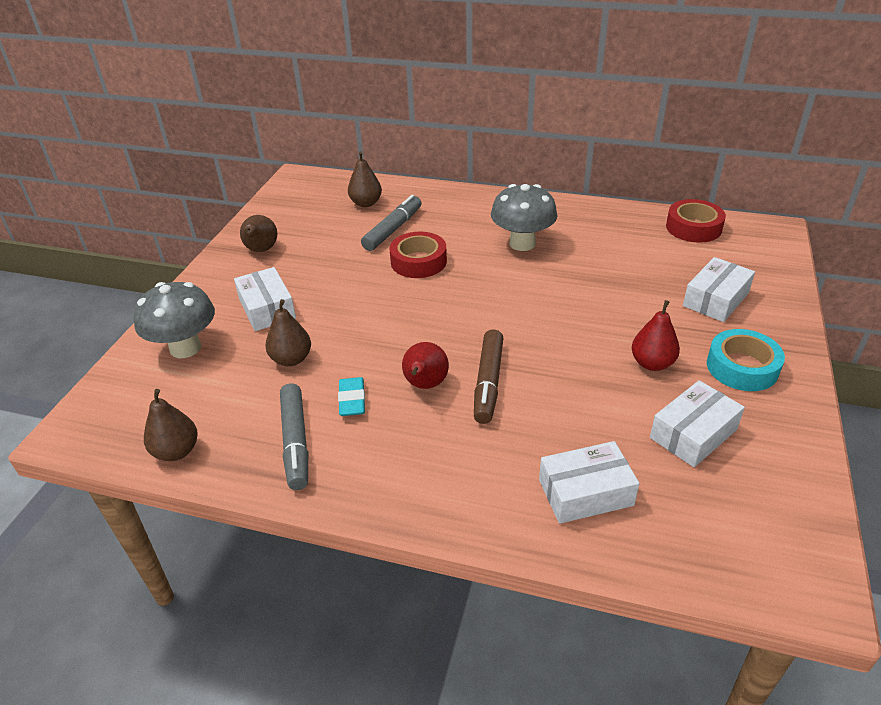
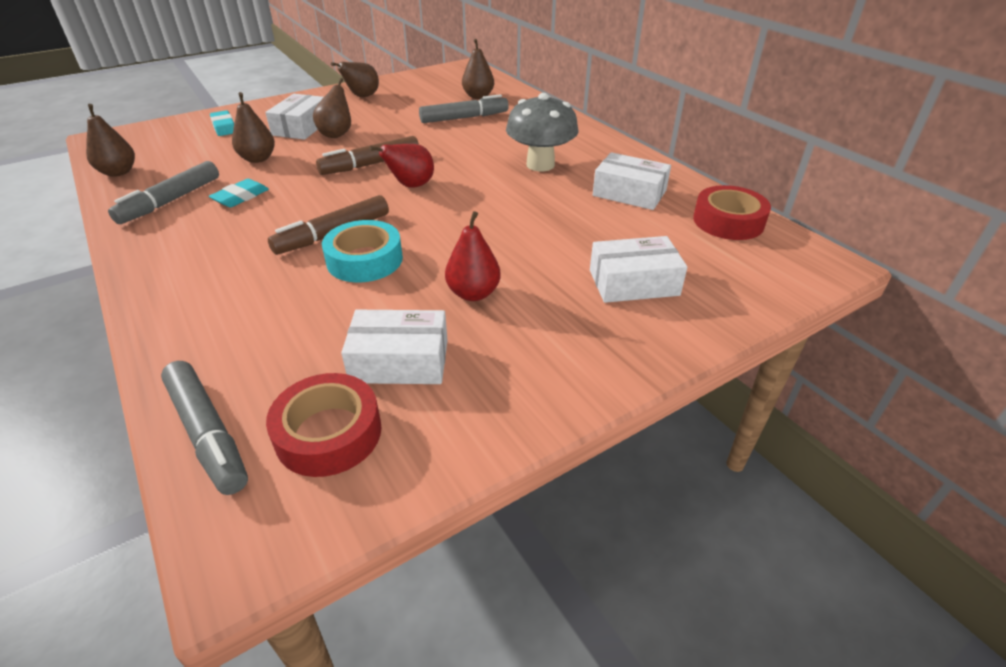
camera: 40 degrees right, 0 degrees up
grey mushroom [134,282,215,358] -> turquoise eraser [210,110,234,136]
red tape [389,232,447,278] -> red tape moved to [266,373,382,477]
red pear [402,342,449,389] -> red pear moved to [369,144,434,188]
white box [539,441,640,524] -> white box moved to [593,152,671,210]
turquoise tape [707,329,785,391] -> turquoise tape moved to [322,220,403,282]
none -> grey marker [161,361,248,495]
none -> brown pear [313,78,351,138]
none -> brown marker [316,136,419,175]

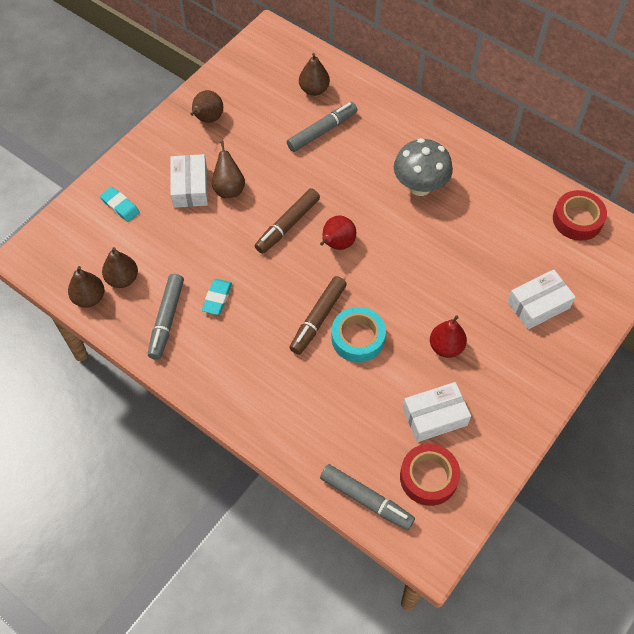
camera: 20 degrees left, 20 degrees up
brown pear [232,92,275,163] -> brown pear moved to [102,247,138,288]
white box [593,152,671,210] -> none

